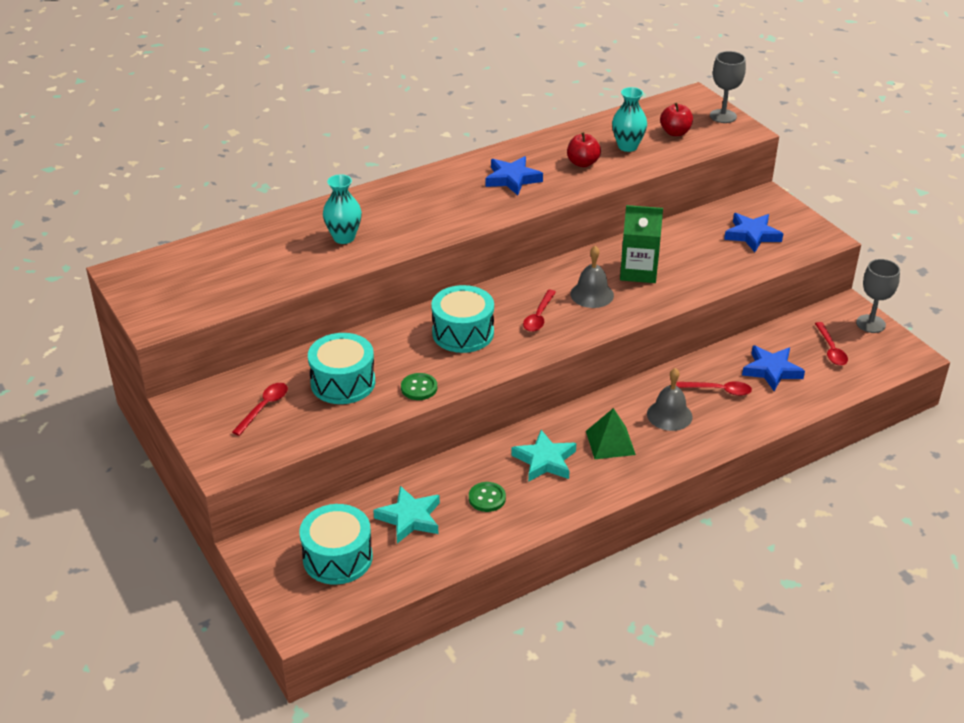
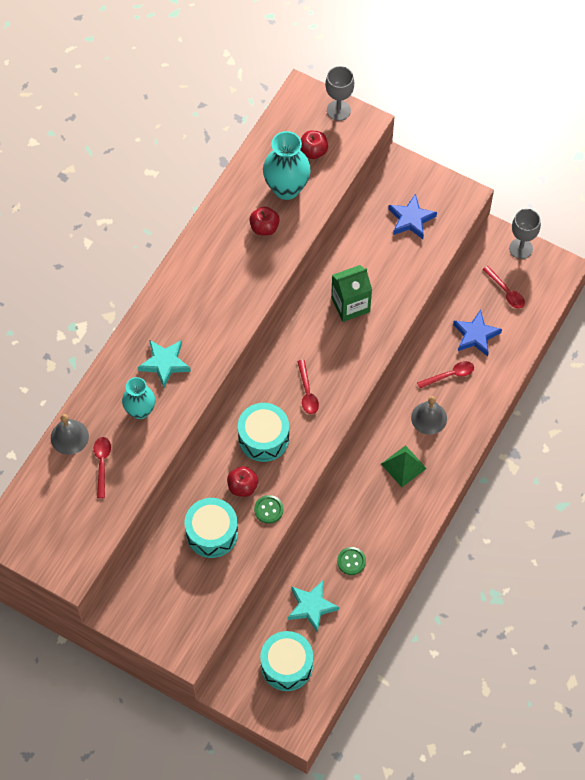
camera: 30 degrees left, 25 degrees up
red spoon [232,383,288,436] -> red spoon moved to [94,437,111,498]
blue star [485,156,543,195] -> none
turquoise star [511,430,576,482] -> turquoise star moved to [138,340,191,388]
grey bell [570,246,614,308] -> grey bell moved to [51,414,89,455]
turquoise vase [612,87,647,152] -> turquoise vase [263,131,311,200], size x1.52
none -> red apple [227,466,258,497]

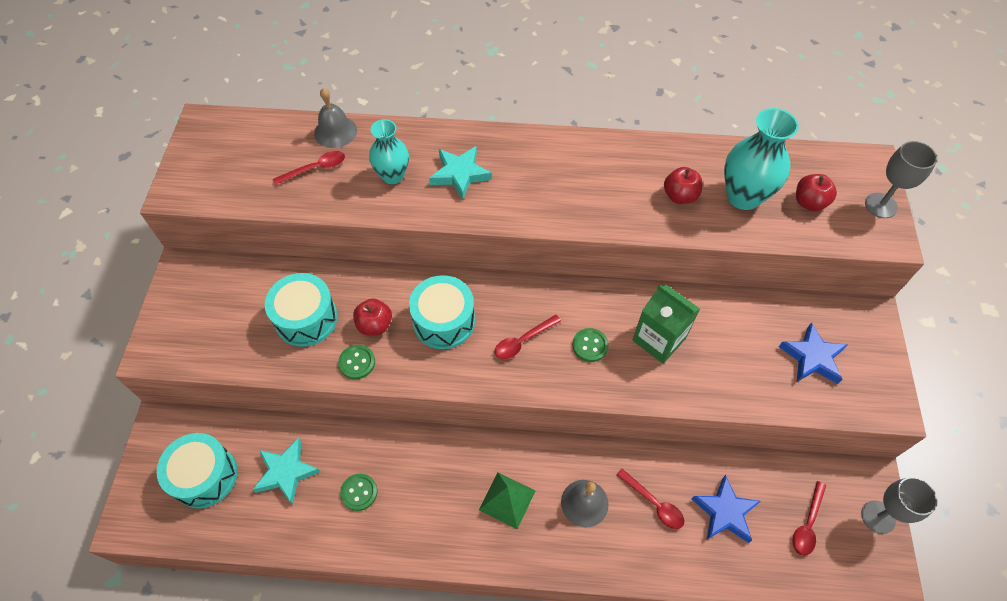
camera: 65 degrees right, 5 degrees down
none -> green button [573,328,609,362]

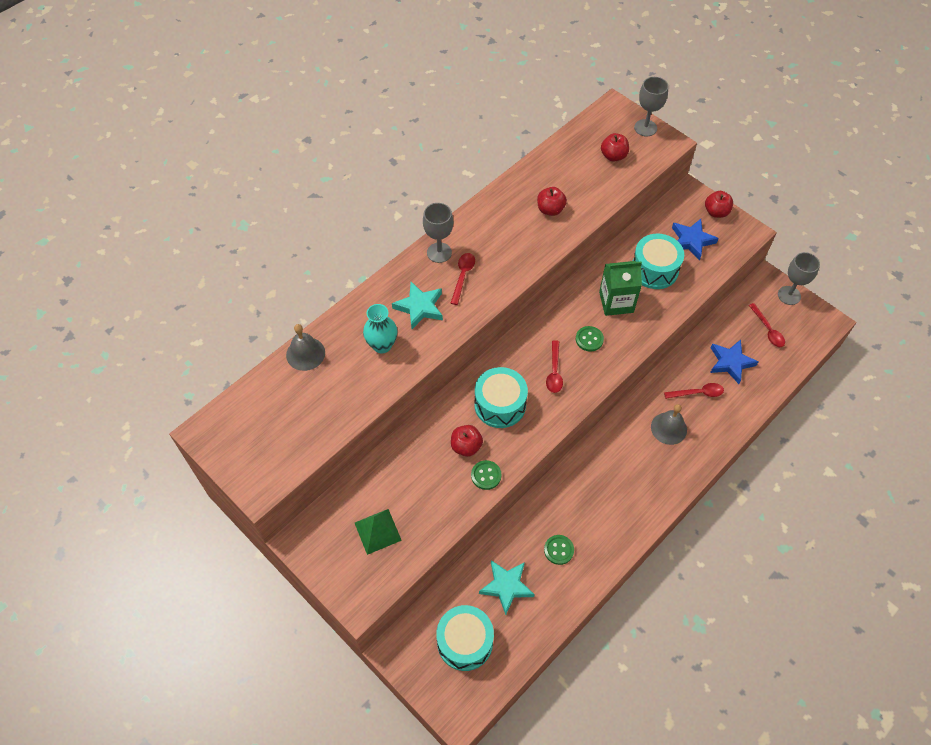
camera: 50 degrees left, 0 degrees up
turquoise drum [265,273,338,347] -> turquoise drum moved to [633,234,684,289]
red spoon [273,151,345,185] -> red spoon moved to [451,253,475,305]
green pyramid [479,473,535,529] -> green pyramid moved to [355,509,402,555]
turquoise vase [724,108,799,210] -> none
none -> grey goblet [423,203,453,263]
none -> red apple [705,191,733,218]

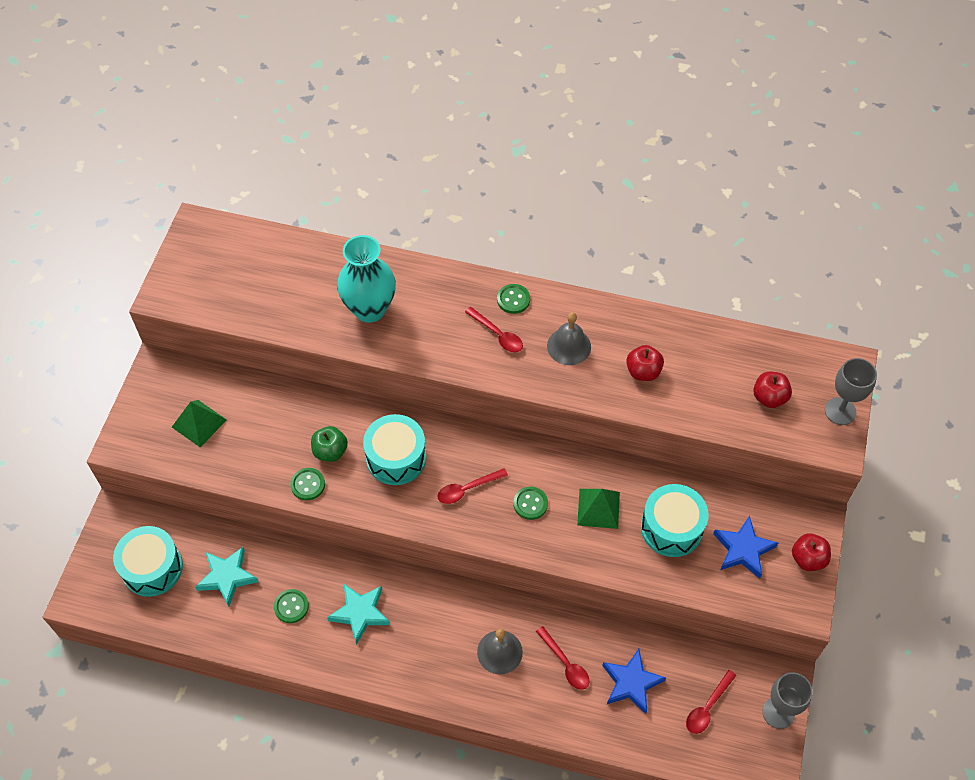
camera: 60 degrees right, 0 degrees up
grey bell [286,324,325,371] -> grey bell moved to [547,312,591,365]
turquoise vase [363,304,398,354] -> turquoise vase [337,235,396,323], size x1.52
turquoise star [392,282,443,329] -> turquoise star moved to [327,584,390,645]
grey goblet [423,203,453,263] -> green button [497,284,530,314]
red spoon [451,253,475,305] -> red spoon turned 60 degrees clockwise [465,307,523,353]
red apple [451,425,483,457] -> green apple [311,426,348,462]
green carton [599,261,642,316] -> green pyramid [577,489,620,529]

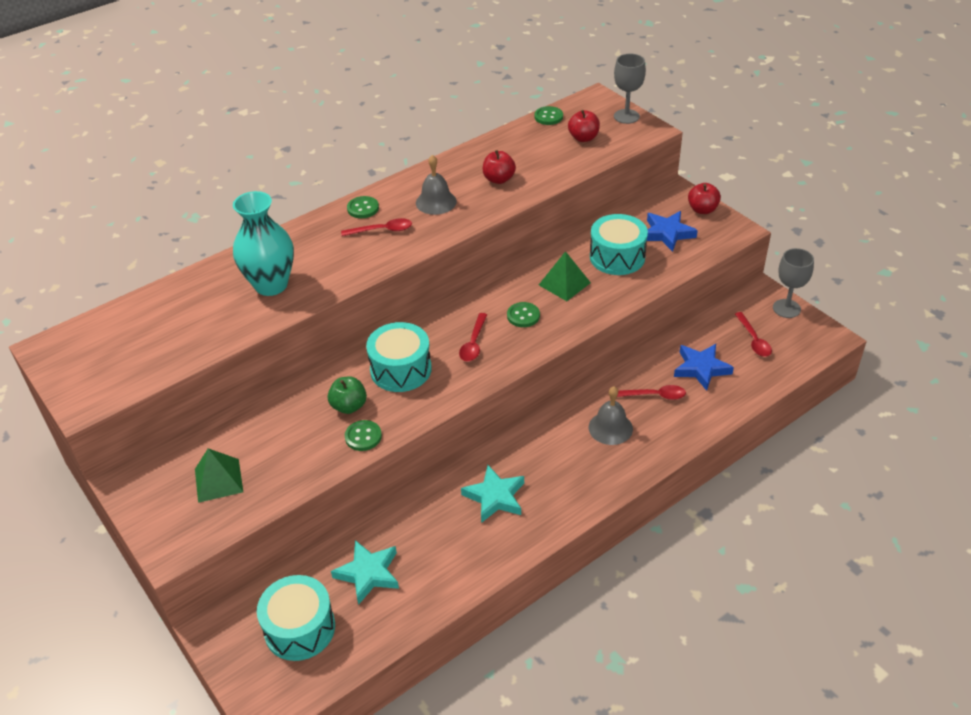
camera: 50 degrees left, 15 degrees down
green button [274,589,309,623] -> green button moved to [534,106,563,125]

